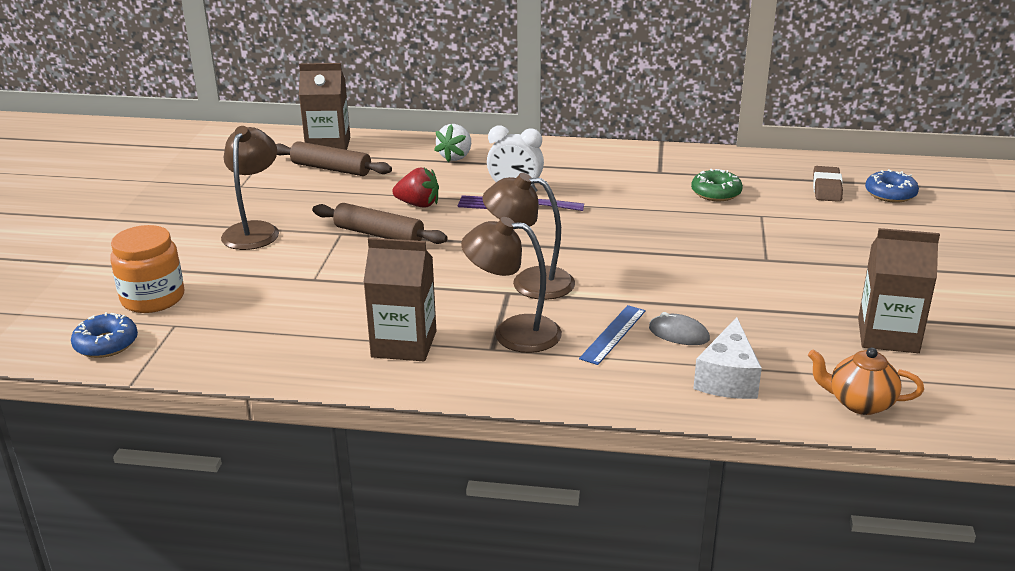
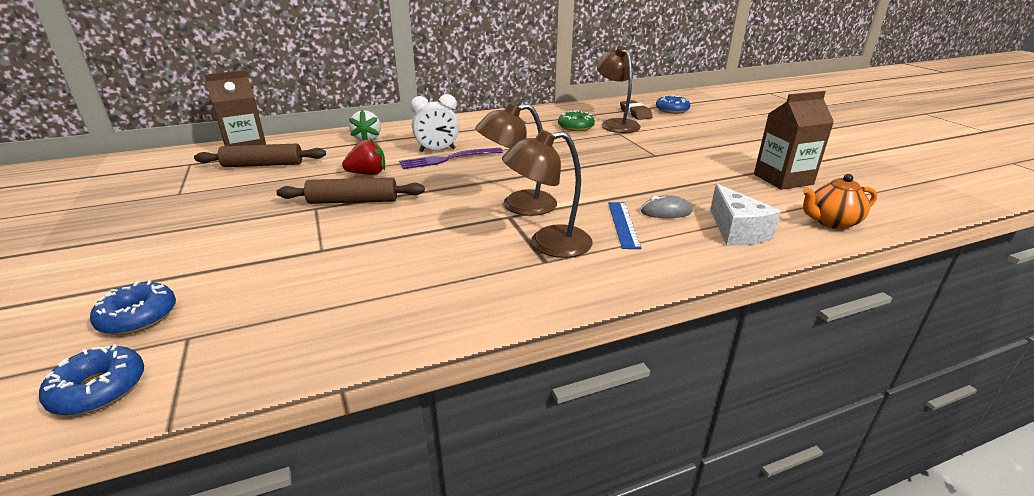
camera: 30 degrees left, 0 degrees up
orange jar [110,225,184,313] -> blue donut [90,280,176,335]
brown lamp [221,126,279,250] -> brown lamp moved to [597,46,641,133]
brown carton [363,238,436,361] -> none

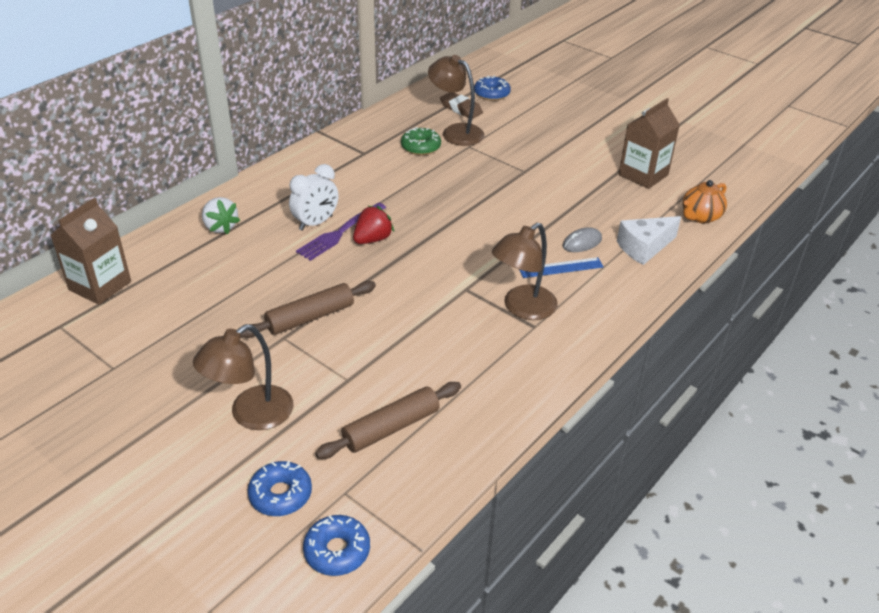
camera: 30 degrees left, 10 degrees up
brown rolling pin [194,144,326,167] -> brown rolling pin moved to [315,382,461,459]
red strawberry [342,138,385,175] -> red strawberry moved to [353,206,394,244]
brown lamp [475,102,557,216] -> brown lamp moved to [193,324,293,430]
blue ruler [608,202,641,249] -> blue ruler turned 75 degrees counterclockwise [520,257,604,278]
white cheese [710,184,781,246] -> white cheese turned 105 degrees clockwise [617,216,681,265]

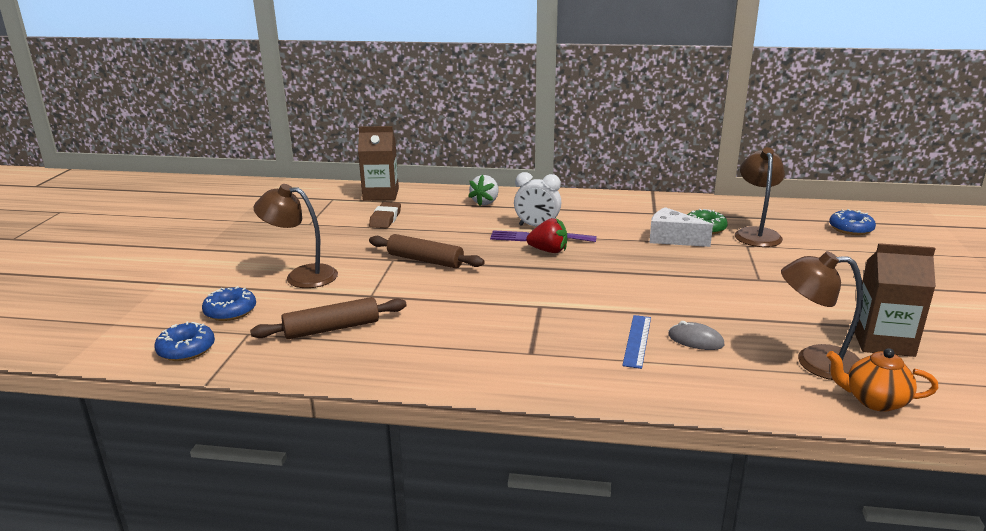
camera: 60 degrees right, 15 degrees down
brown rolling pin [315,382,461,459] -> brown rolling pin turned 45 degrees counterclockwise [250,297,407,339]
brown eraser [440,92,483,119] -> brown eraser moved to [369,202,401,228]
brown lamp [492,223,558,320] -> brown lamp moved to [781,251,863,380]
blue ruler [520,257,604,278] -> blue ruler turned 60 degrees clockwise [622,315,651,369]
white cheese [617,216,681,265] -> white cheese moved to [649,207,713,247]

